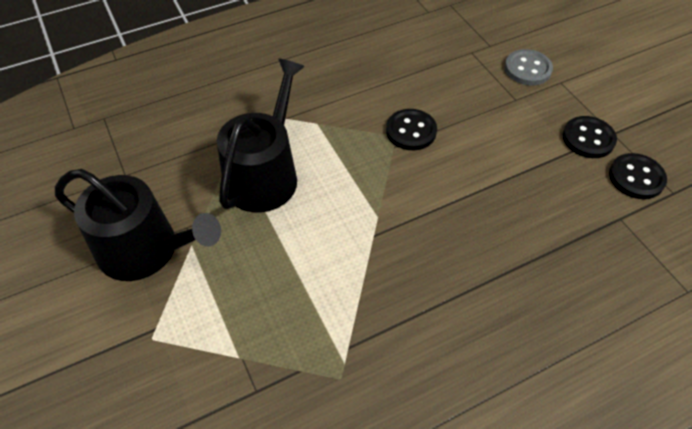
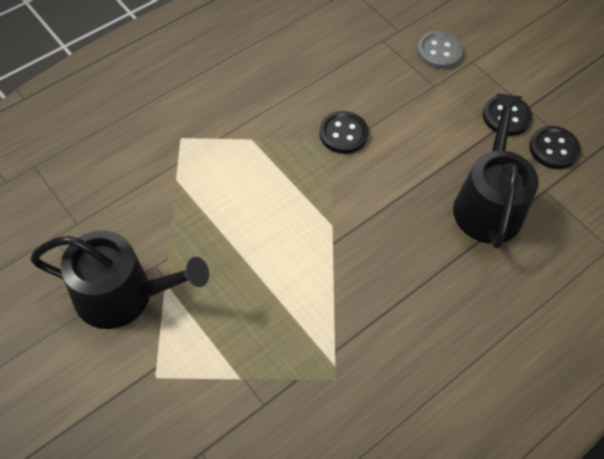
camera: 15 degrees left, 5 degrees up
black watering can [217,59,305,213] -> black watering can moved to [453,93,539,249]

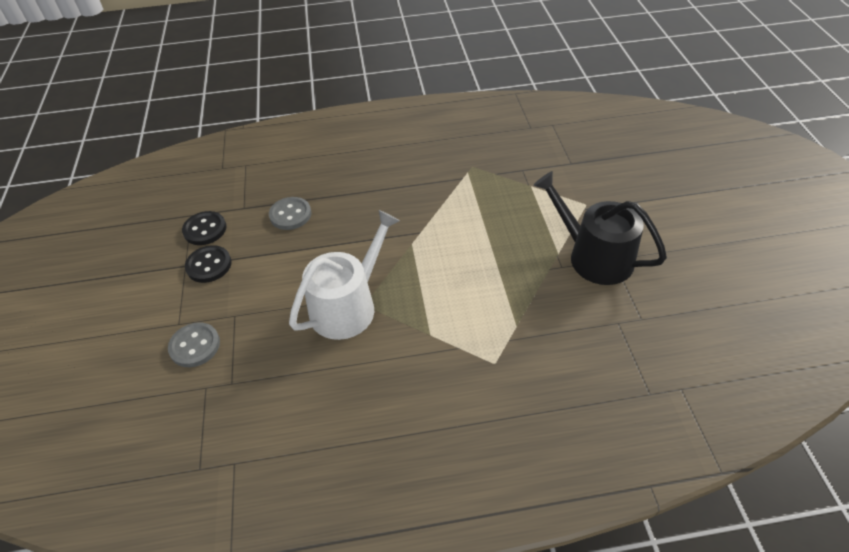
camera: 145 degrees left, 10 degrees down
black button [319,111,369,154] -> white watering can [289,210,400,340]
black watering can [453,93,539,249] -> grey button [269,197,311,230]

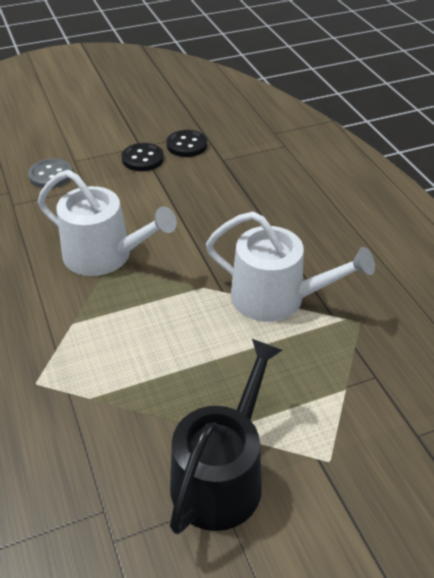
camera: 75 degrees right, 5 degrees down
grey button [269,197,311,230] -> none
none -> white watering can [206,212,375,322]

